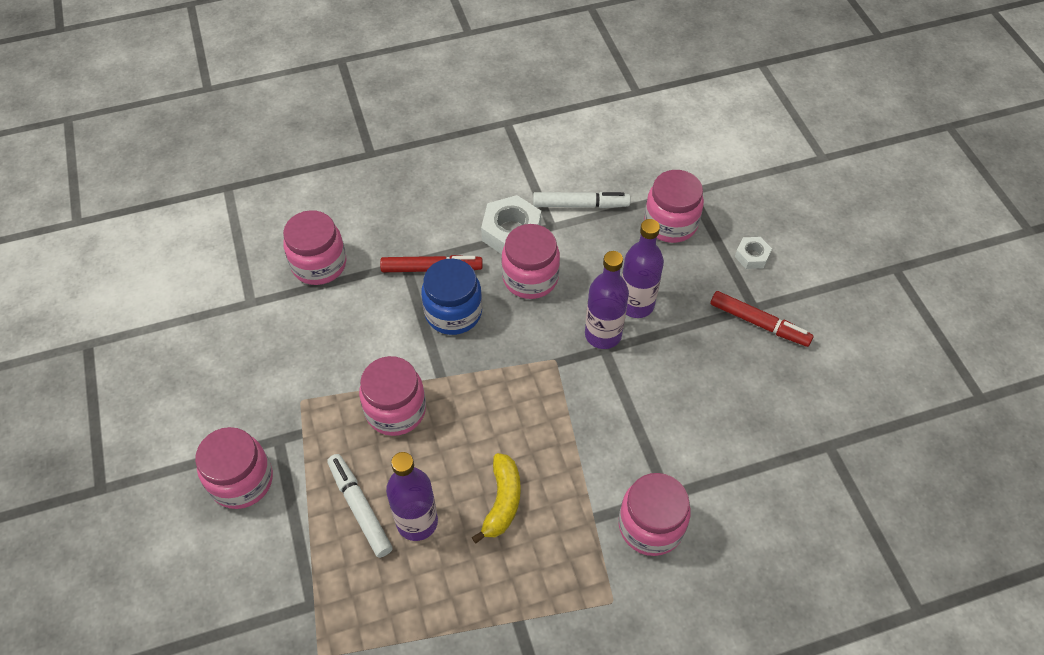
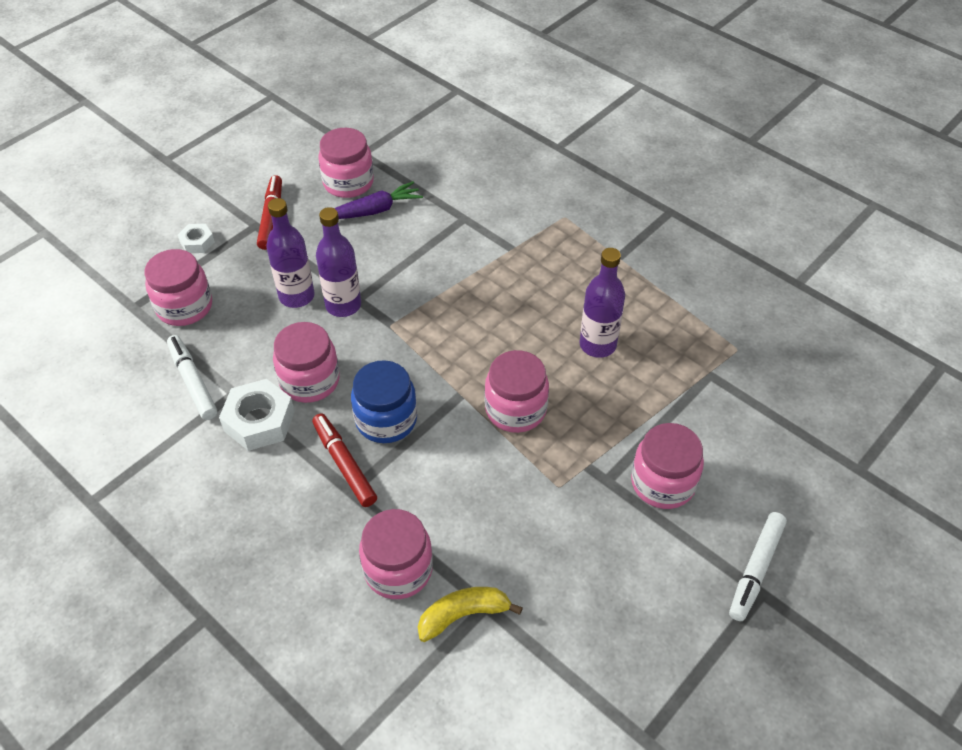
camera: 120 degrees left, 5 degrees down
white marker [327,454,393,558] -> white marker moved to [729,512,787,621]
yellow banana [472,453,521,543] -> yellow banana moved to [418,587,523,642]
pink jar [619,473,691,556] -> pink jar moved to [318,128,374,198]
none -> purple carrot [334,181,423,219]

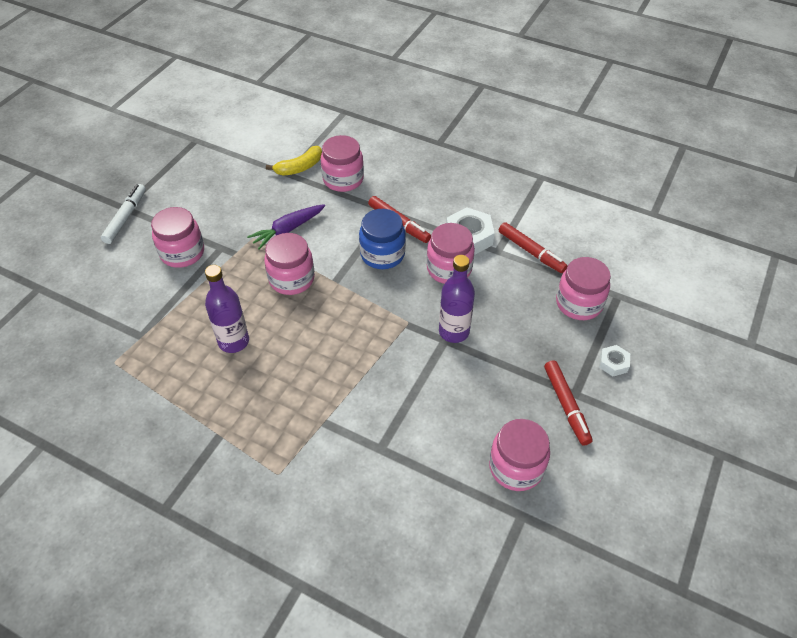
camera: 165 degrees right, 0 degrees up
white marker [167,335,217,420] -> red marker [499,222,568,273]
purple bottle [266,198,315,308] -> none
purple carrot [334,181,423,219] -> purple carrot moved to [247,204,325,249]

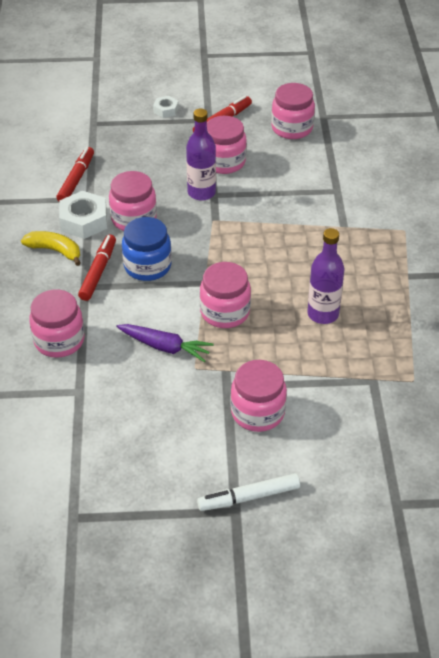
camera: 120 degrees left, 5 degrees down
yellow banana [266,146,322,176] -> yellow banana moved to [21,231,81,266]
pink jar [556,257,611,320] -> pink jar moved to [207,116,247,174]

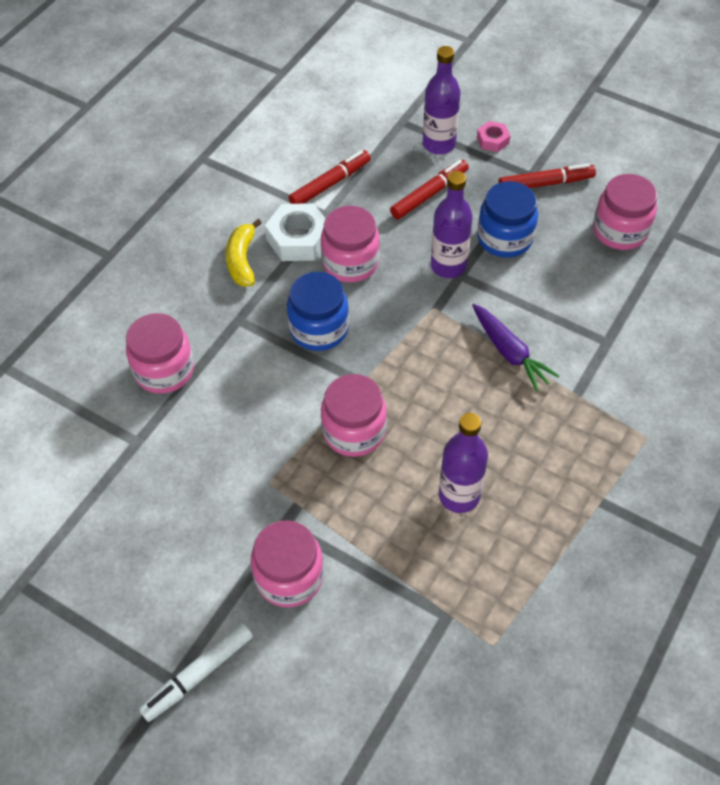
camera: 35 degrees right, 10 degrees up
yellow banana [21,231,81,266] -> yellow banana turned 150 degrees counterclockwise [226,219,262,287]
red marker [78,235,116,301] -> red marker moved to [390,160,469,219]
purple carrot [116,324,213,362] -> purple carrot moved to [472,304,559,391]
white nut [153,96,179,118] -> pink nut [477,121,510,152]
white marker [197,473,300,511] -> white marker turned 60 degrees counterclockwise [139,622,253,722]
pink jar [207,116,247,174] -> blue jar [477,181,538,258]
none -> purple bottle [423,46,461,154]

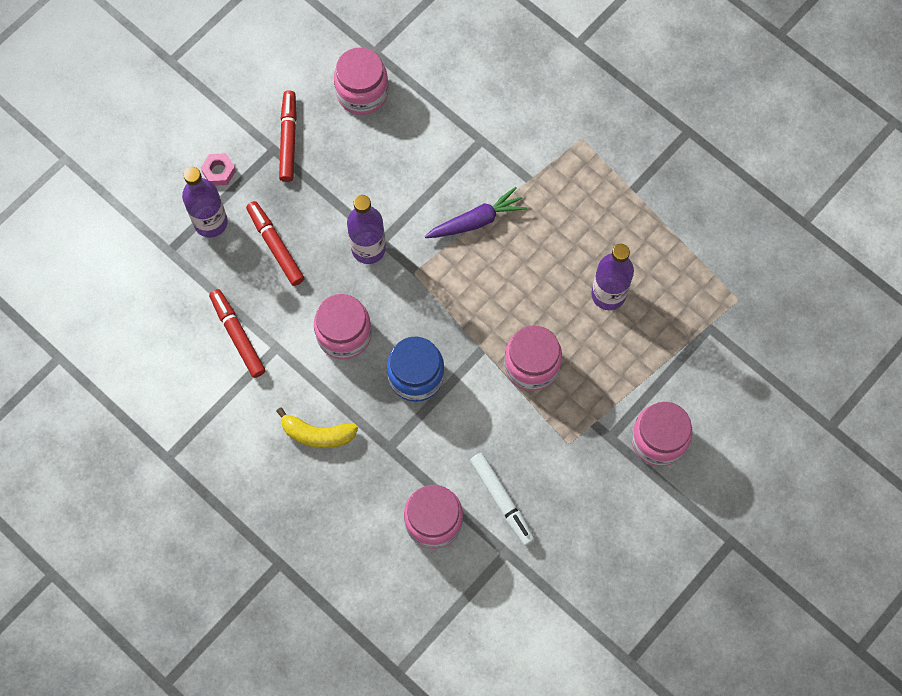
camera: 80 degrees left, 15 degrees up
white marker [139,622,253,722] -> white marker moved to [470,453,535,546]
white nut [265,203,326,261] -> none
blue jar [477,181,538,258] -> none

